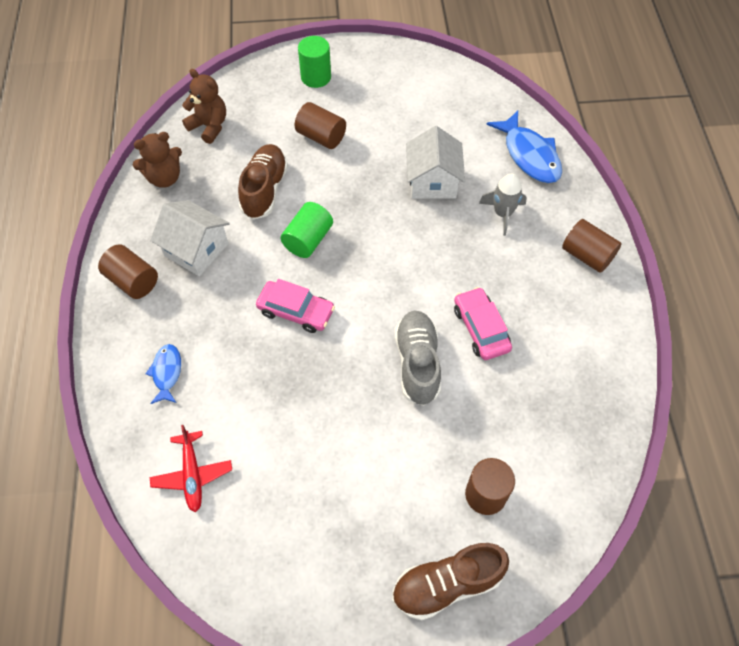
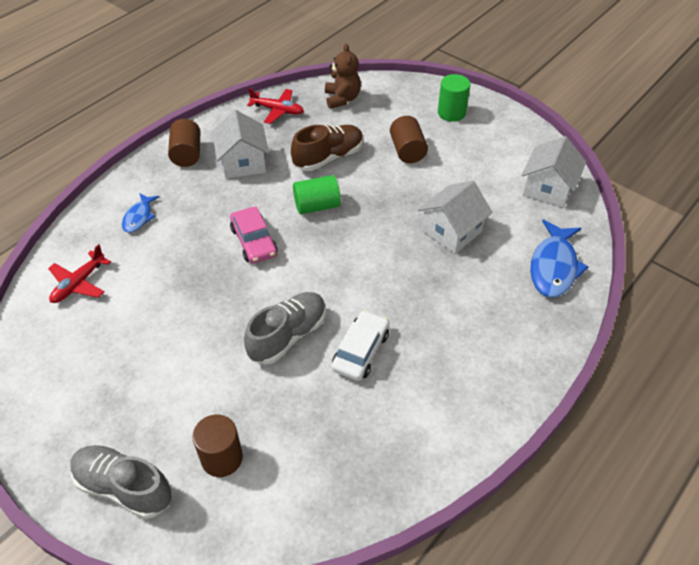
camera: 45 degrees right, 10 degrees down
brown teddy bear [133,132,182,188] -> red plane [247,88,304,124]
blue fish [145,344,181,404] -> blue fish turned 150 degrees clockwise [122,193,159,233]
brown shoe [392,543,509,620] -> grey shoe [70,445,172,519]
pink car [454,287,512,360] -> white car [331,310,389,381]
grey rocket [479,174,527,236] -> none
brown cylinder [562,219,622,273] -> none
none -> white house [522,136,586,208]

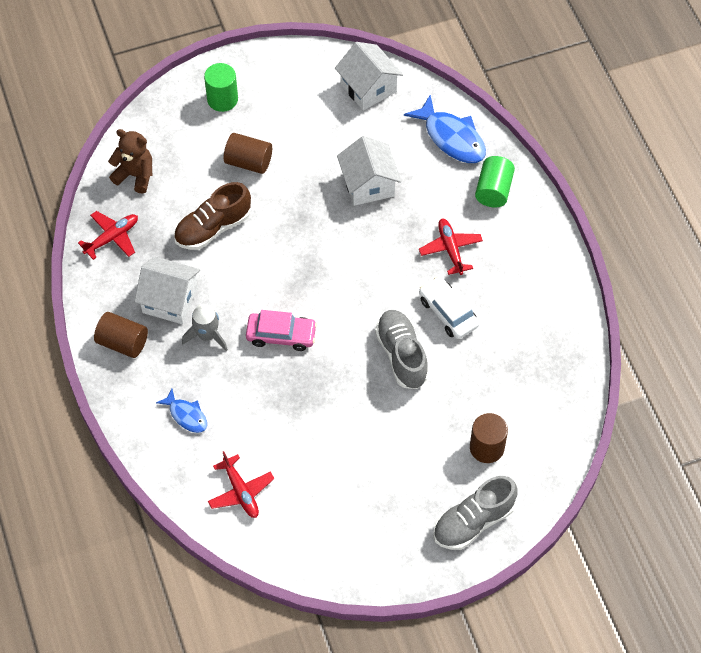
camera: 60 degrees left, 10 degrees up
brown shoe [291,125,363,171] -> brown shoe turned 120 degrees counterclockwise [174,182,251,250]
green cylinder [293,175,341,214] -> green cylinder moved to [475,156,515,208]
none -> grey rocket [182,304,228,351]
none -> red plane [419,218,483,275]

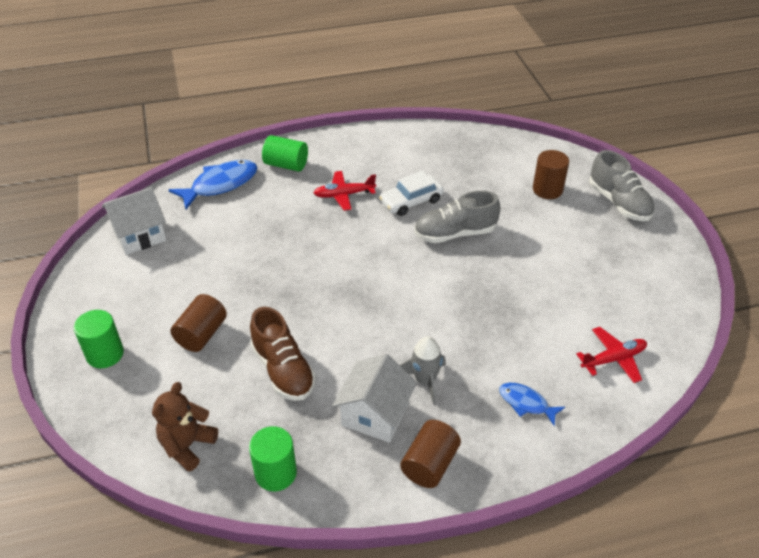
camera: 85 degrees left, 15 degrees down
red plane [78,211,138,260] -> green cylinder [249,426,297,491]
blue fish [156,389,207,433] -> blue fish turned 105 degrees counterclockwise [499,383,565,426]
pink car [246,310,317,351] -> none
white house [337,136,401,206] -> none

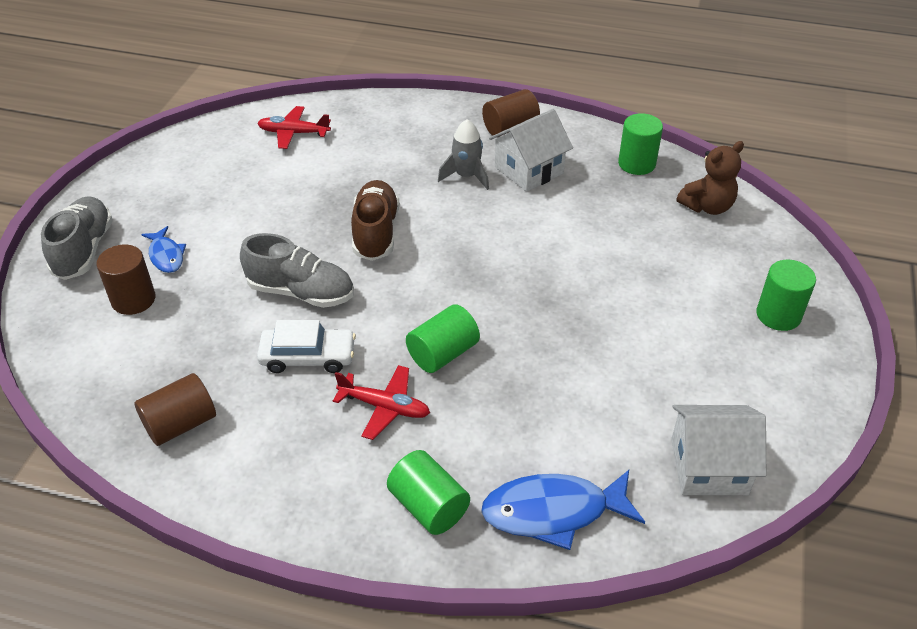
camera: 150 degrees left, 0 degrees up
brown cylinder [171,294,227,352] -> brown cylinder moved to [134,373,216,446]
brown shoe [250,307,316,401] -> brown shoe moved to [351,180,399,261]
blue fish [499,383,565,426] -> blue fish moved to [141,226,186,273]
none -> green cylinder [406,304,480,373]

